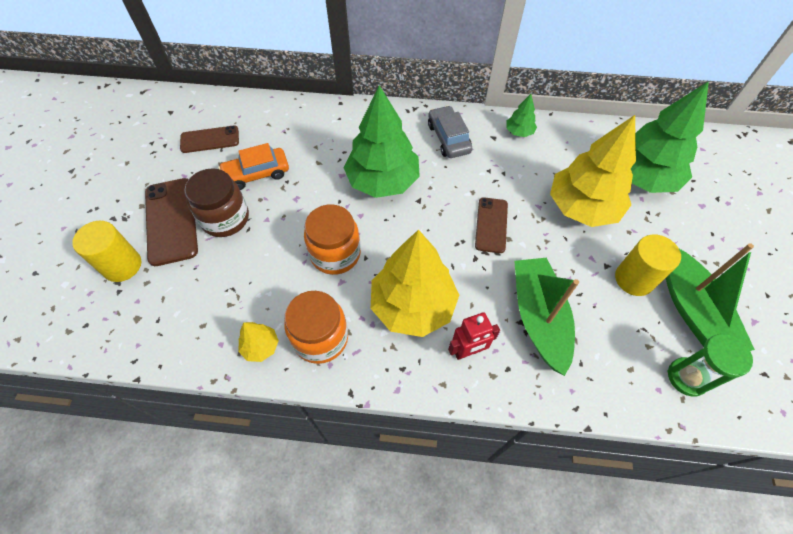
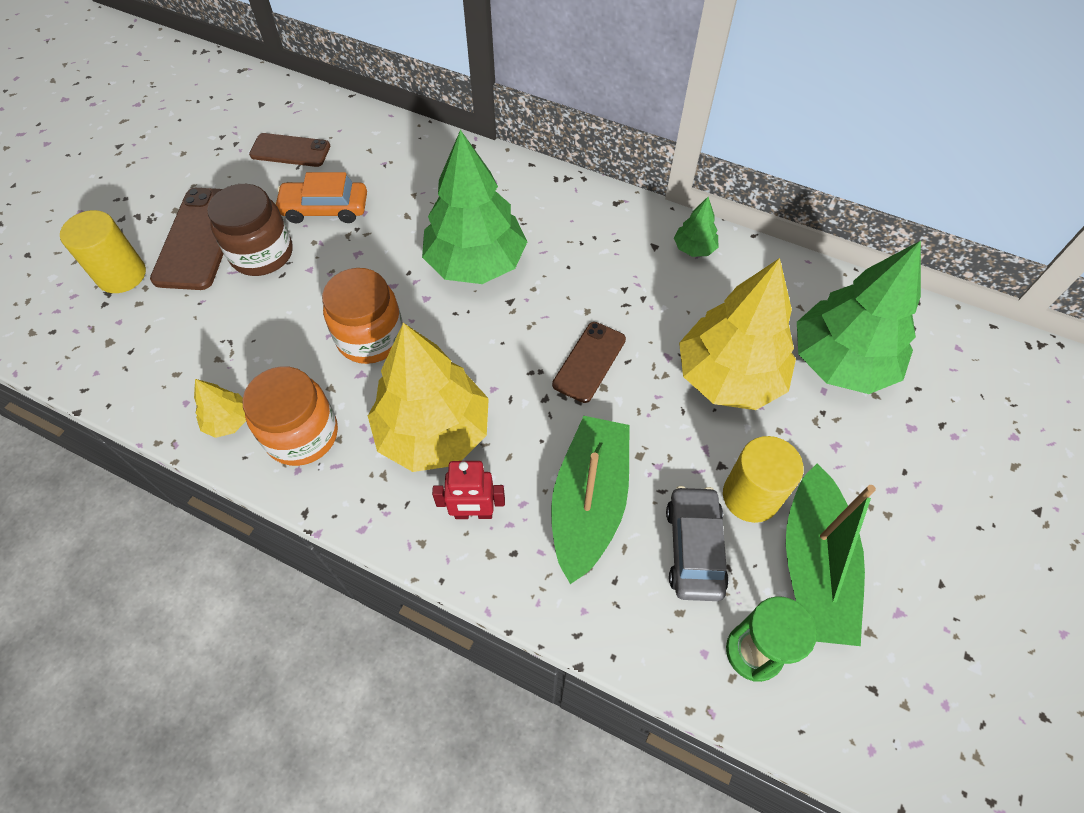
camera: 20 degrees right, 0 degrees up
grey car [428,105,473,158] -> grey car moved to [666,486,729,601]

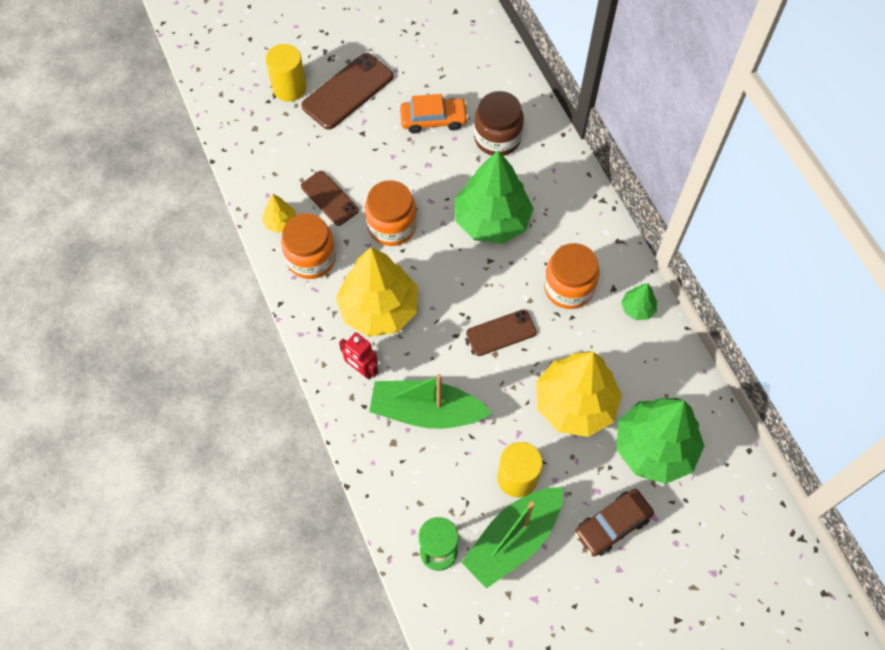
camera: 40 degrees right, 5 degrees up
brown jar [207,184,293,276] -> brown jar moved to [474,91,524,156]
brown phone [249,133,330,167] -> brown phone moved to [301,171,359,226]
orange car [275,172,367,224] -> orange car turned 135 degrees clockwise [400,94,468,134]
green boat [551,416,630,584] -> green boat turned 135 degrees counterclockwise [369,374,491,429]
grey car [666,486,729,601] -> none
none -> orange jar [544,243,599,309]
none -> brown car [575,489,654,557]

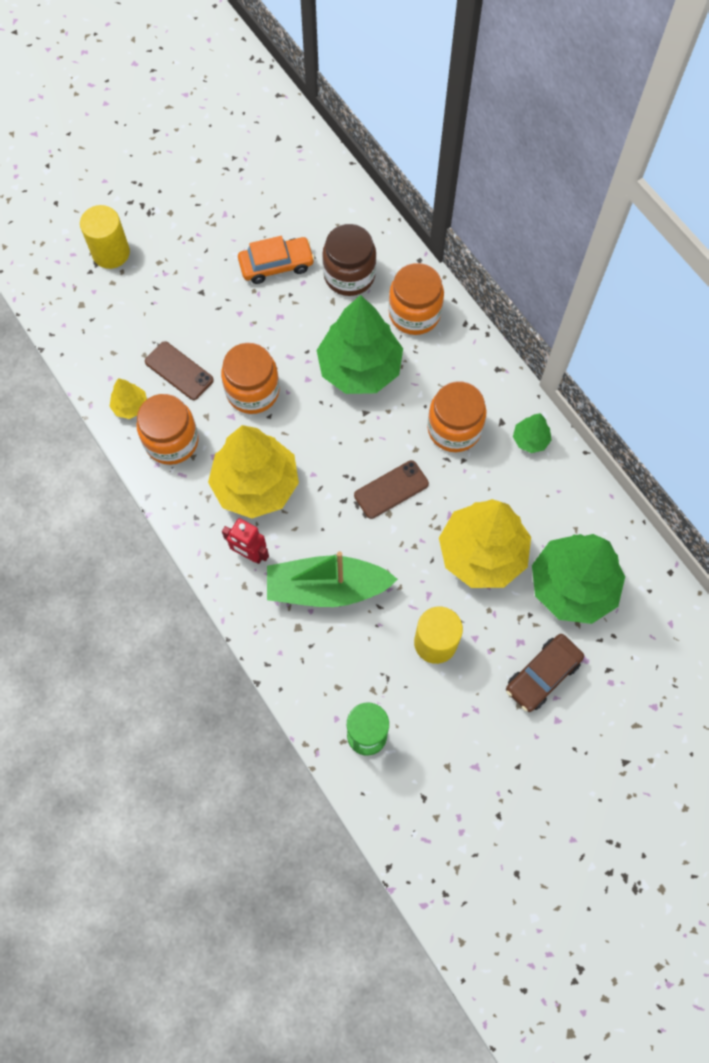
camera: 10 degrees left, 5 degrees up
brown phone [301,53,393,130] -> none
green boat [461,487,563,589] -> none
none -> orange jar [388,263,444,335]

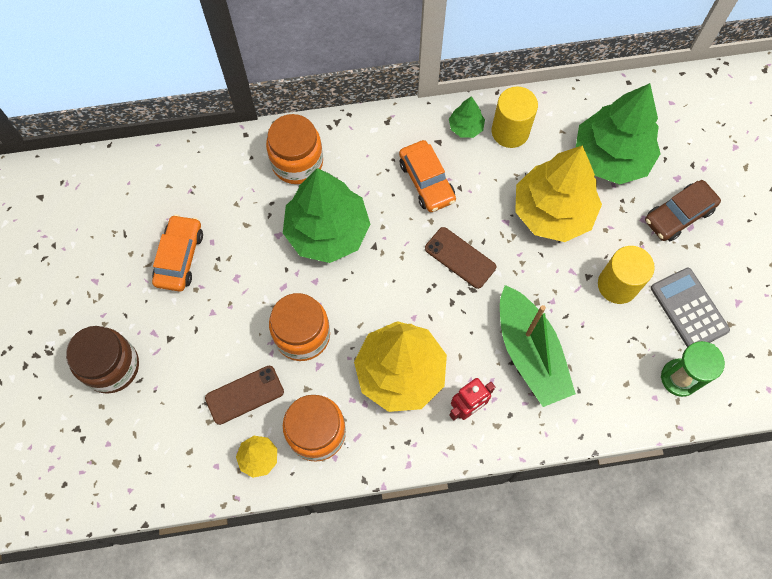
camera: 65 degrees left, 0 degrees up
yellow cylinder [80,205,130,269] -> yellow cylinder moved to [492,87,538,148]
green boat [267,551,398,607] -> green boat turned 45 degrees counterclockwise [500,285,576,407]
brown jar [322,224,376,296] -> brown jar moved to [66,326,139,394]
brown phone [354,460,429,519] -> brown phone turned 45 degrees counterclockwise [425,227,496,289]
orange jar [427,382,486,452] -> orange car [399,140,456,212]
brown car [506,634,584,712] -> brown car turned 75 degrees clockwise [645,180,721,241]
none -> grey calculator [651,268,730,347]

